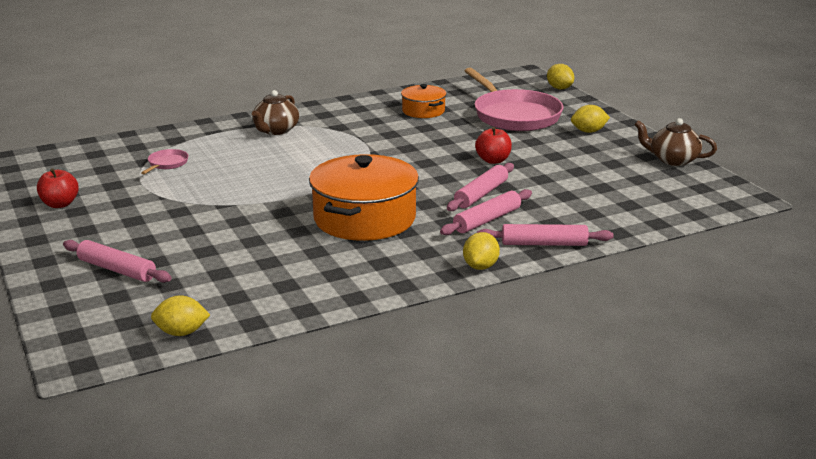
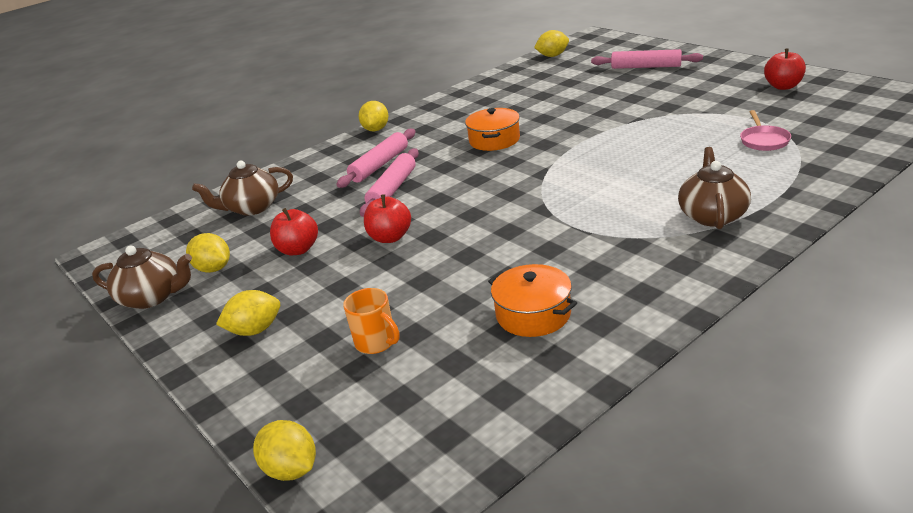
camera: 170 degrees right, 5 degrees up
orange pot [309,154,419,241] -> orange pot [465,108,520,151], size x0.52
pink pan [464,68,563,131] -> orange mug [343,288,400,354]
pink rolling pin [477,224,614,246] -> none
none -> yellow lemon [186,233,230,273]
none -> brown teapot [192,161,293,216]
none -> red apple [270,208,318,255]

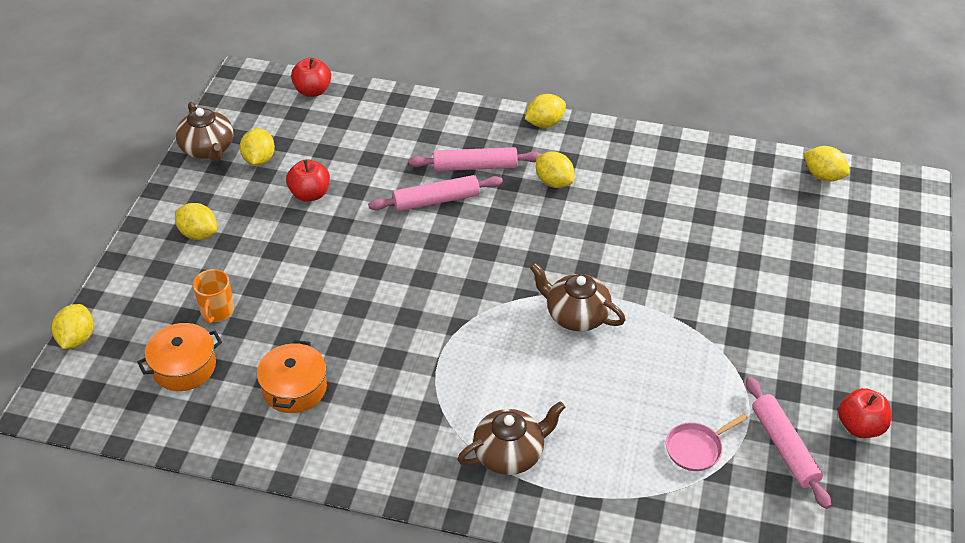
camera: 50 degrees right, 15 degrees up
brown teapot [192,161,293,216] -> brown teapot moved to [530,263,626,331]
red apple [364,195,411,243] -> red apple moved to [291,58,331,97]
orange pot [465,108,520,151] -> orange pot moved to [138,323,222,391]
pink rolling pin [591,49,703,69] -> pink rolling pin moved to [746,377,831,509]
none -> yellow lemon [536,151,574,188]

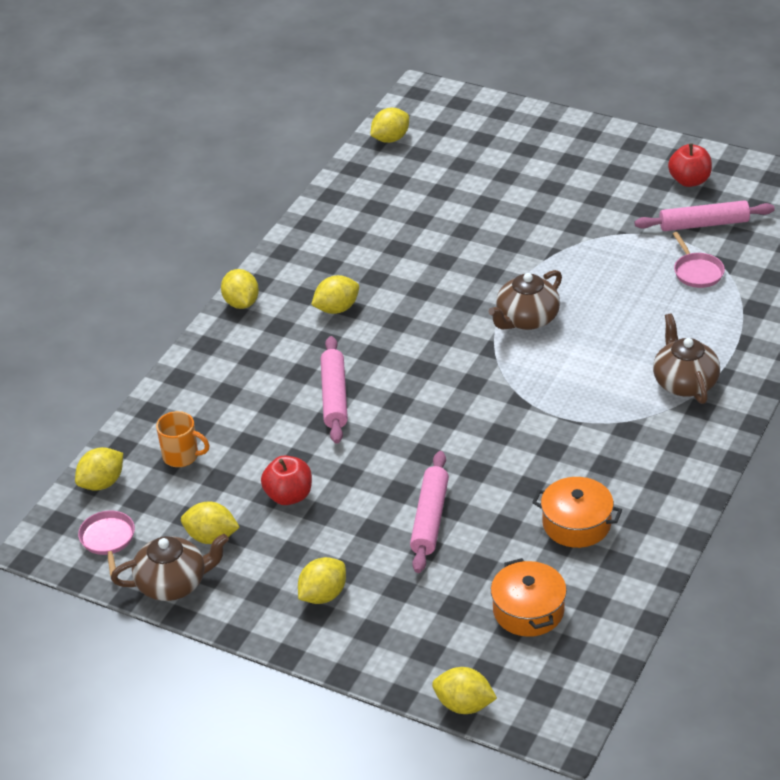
camera: 75 degrees left, 5 degrees down
orange mug [193,269,234,324] -> orange mug moved to [156,411,210,467]
red apple [291,58,331,97] -> yellow lemon [75,447,123,491]
pink rolling pin [408,147,542,171] -> pink rolling pin moved to [410,451,449,573]
none -> pink pan [78,511,135,577]

